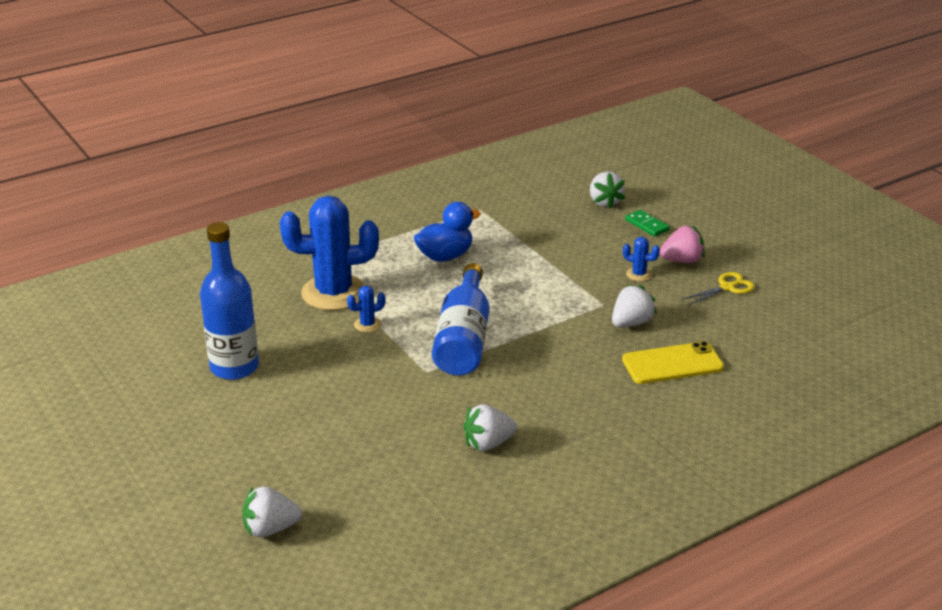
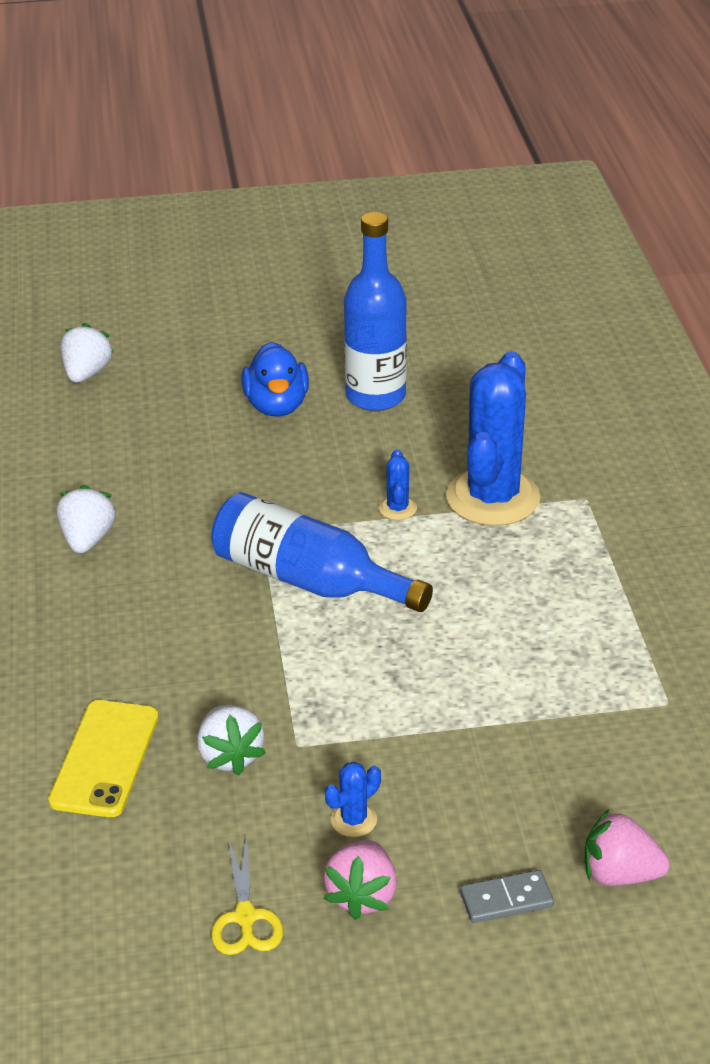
camera: 115 degrees right, 5 degrees up
blue duck [414,202,481,262] -> blue duck moved to [242,342,309,417]
white strawberry [590,172,625,209] -> pink strawberry [584,809,670,886]
green domino [625,210,670,237] -> grey domino [460,870,554,923]

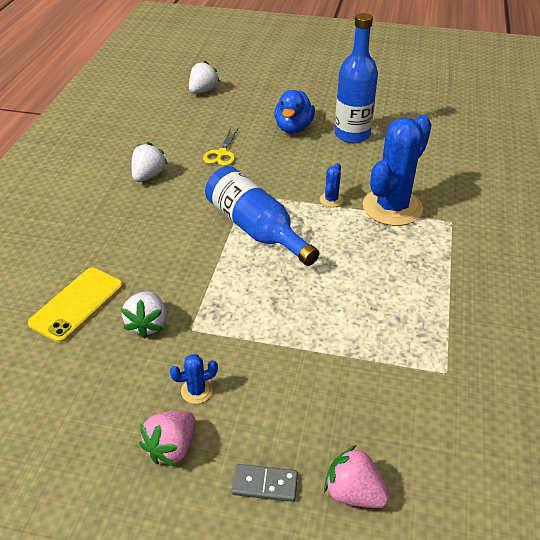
camera: 20 degrees right, 5 degrees up
yellow scissors [211,835,283,955] -> yellow scissors moved to [203,129,238,166]

